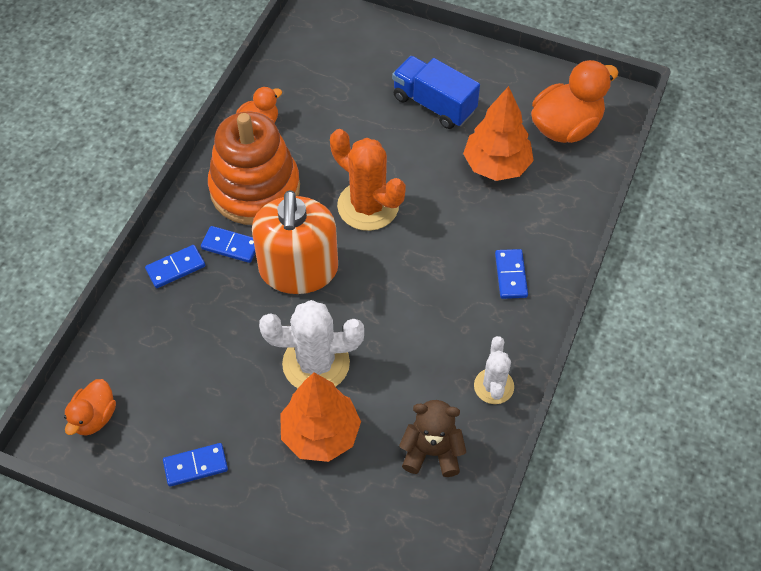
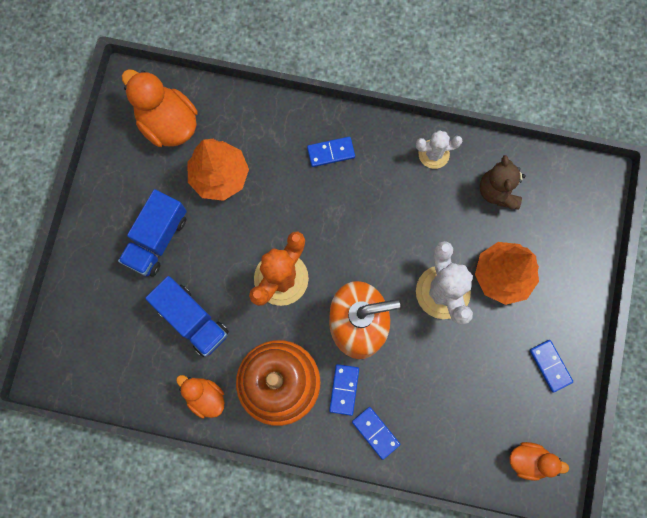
camera: 100 degrees left, 20 degrees up
none -> blue truck [145,276,229,357]

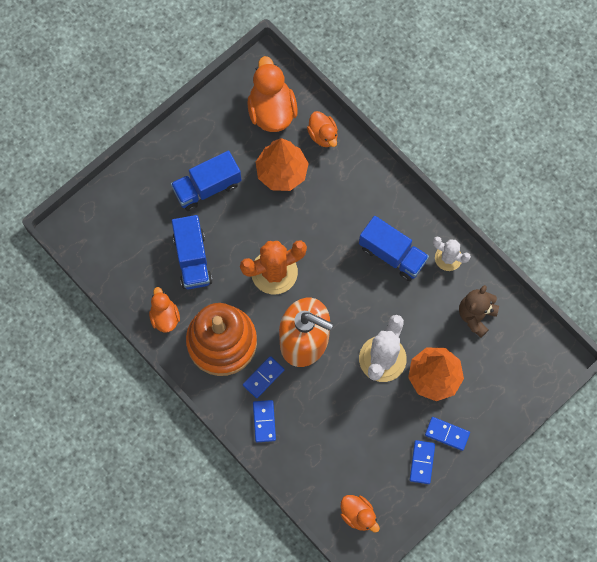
camera: 35 degrees right, 5 degrees down
blue domino [307,137,355,167] -> blue domino moved to [425,417,470,451]
none -> orange duck [307,111,338,147]
none -> blue truck [359,216,429,281]

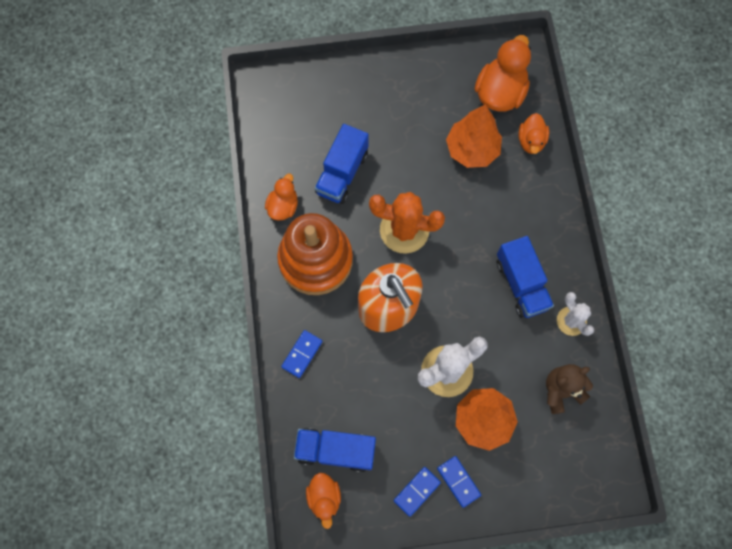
camera: 35 degrees right, 0 degrees up
blue truck [171,151,241,211] -> blue truck moved to [294,428,376,472]
blue domino [243,356,284,398] -> none

